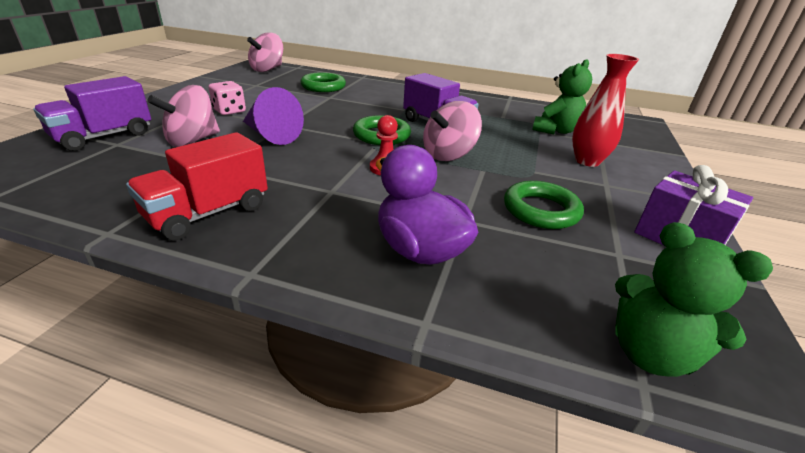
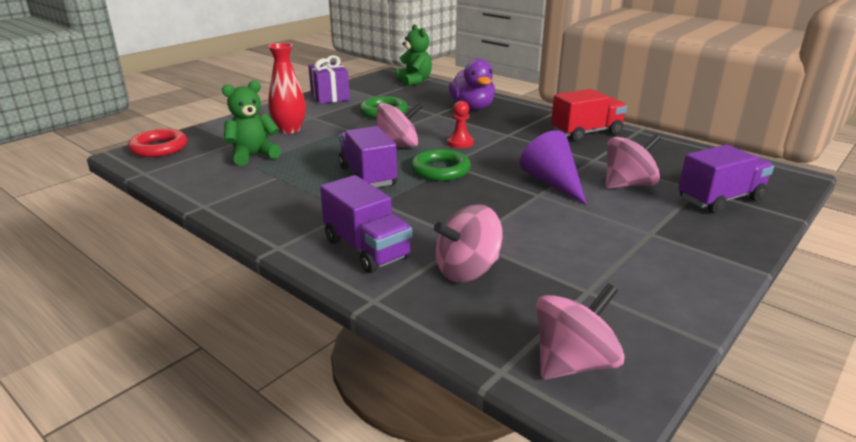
camera: 155 degrees left, 5 degrees down
pink dice [208,81,246,115] -> none
green ring [300,72,346,92] -> pink spinning top [434,204,503,282]
none -> red ring [128,129,187,157]
none -> purple truck [320,175,413,273]

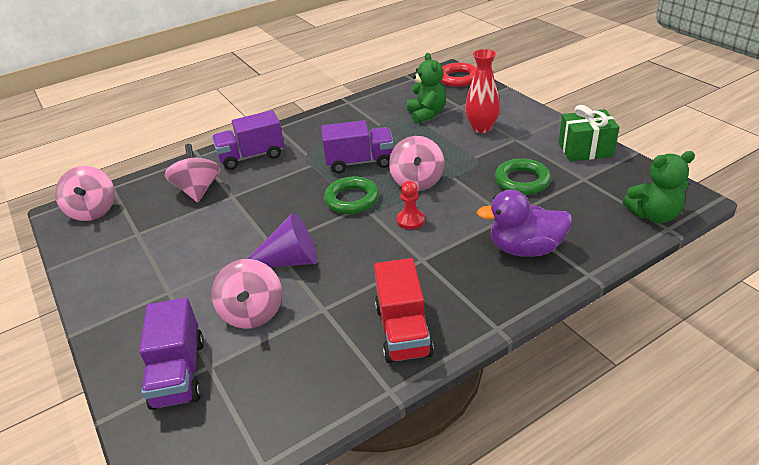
camera: 110 degrees right, 10 degrees up
purple gift [308,55,350,104] -> green gift [559,105,619,162]

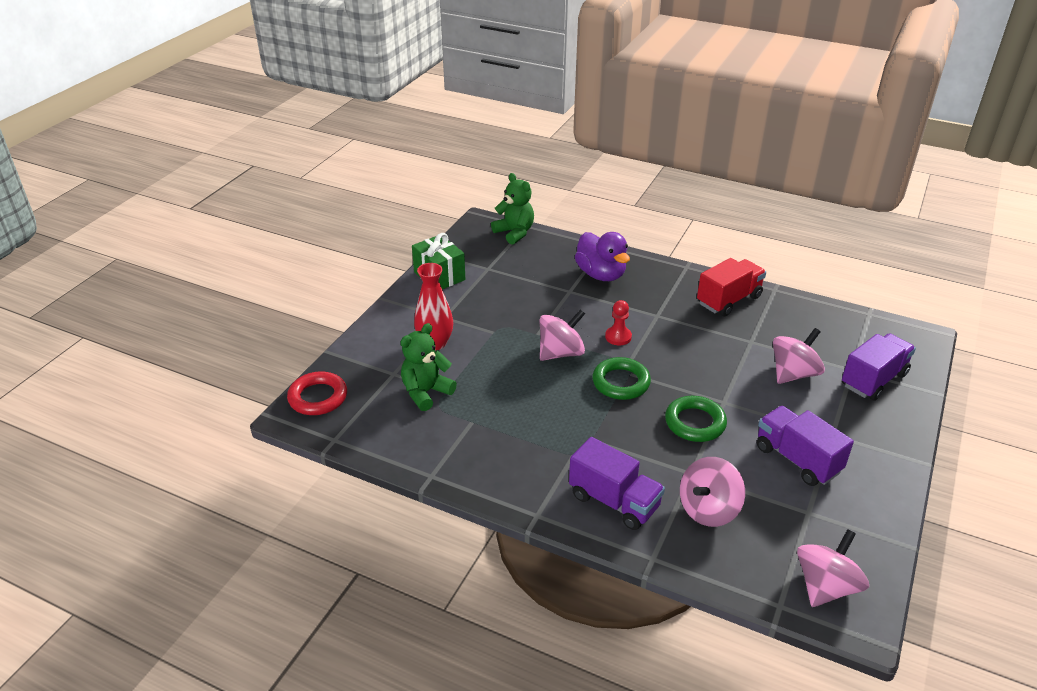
camera: 125 degrees left, 0 degrees up
purple cone [247,213,317,267] -> none
purple truck [321,120,394,173] -> purple truck moved to [757,406,854,486]
green ring [495,158,551,195] -> green ring moved to [665,396,727,442]

